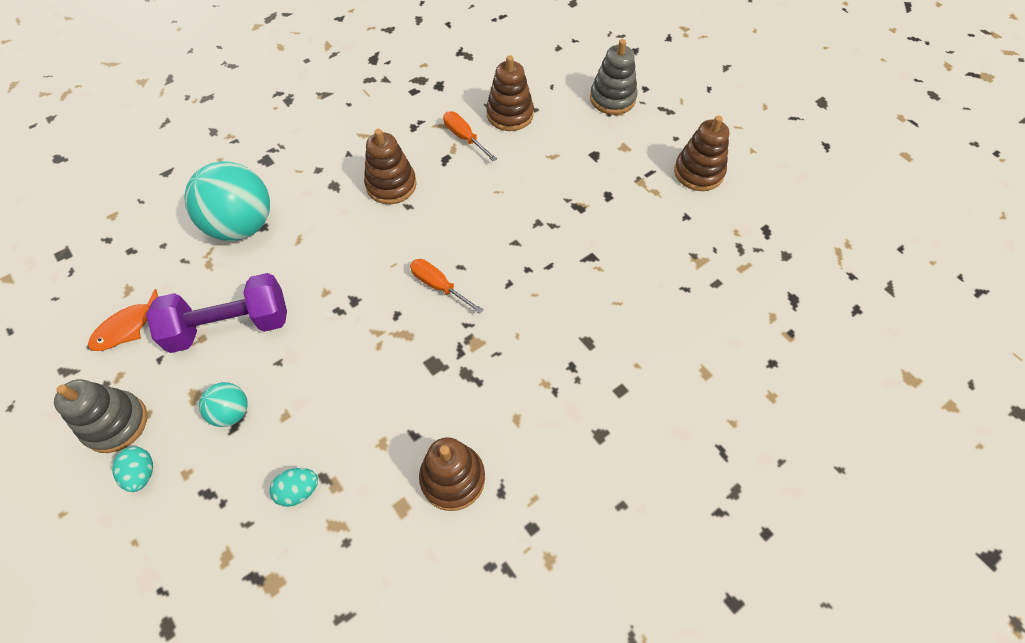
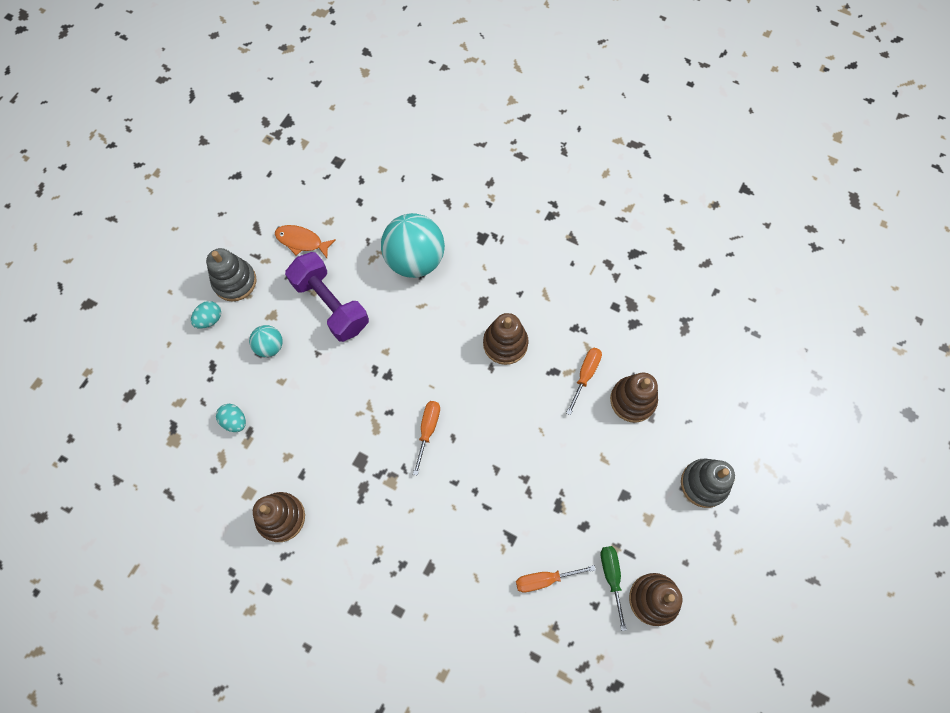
camera: 65 degrees right, 10 degrees up
none -> orange screwdriver [516,565,596,592]
none -> green screwdriver [601,546,627,631]

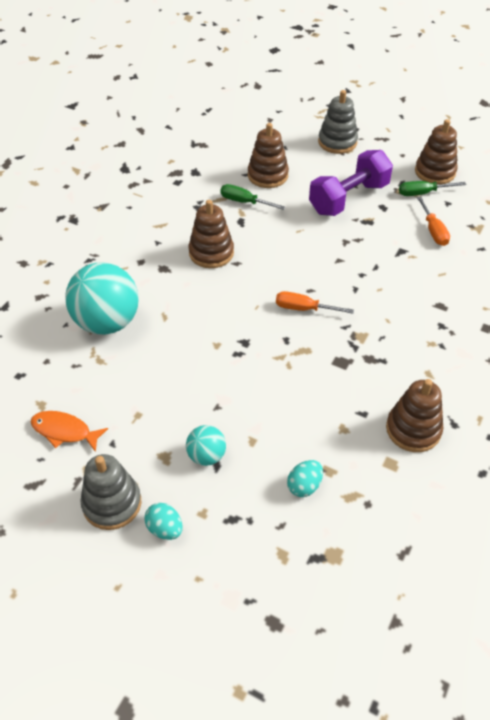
camera: 90 degrees left, 20 degrees down
orange fish [275,225,336,258] -> orange fish turned 90 degrees clockwise [31,411,108,452]
purple dumbbell [285,252,369,342] -> purple dumbbell moved to [309,150,393,216]
orange screwdriver [566,348,602,415] -> green screwdriver [220,184,285,210]

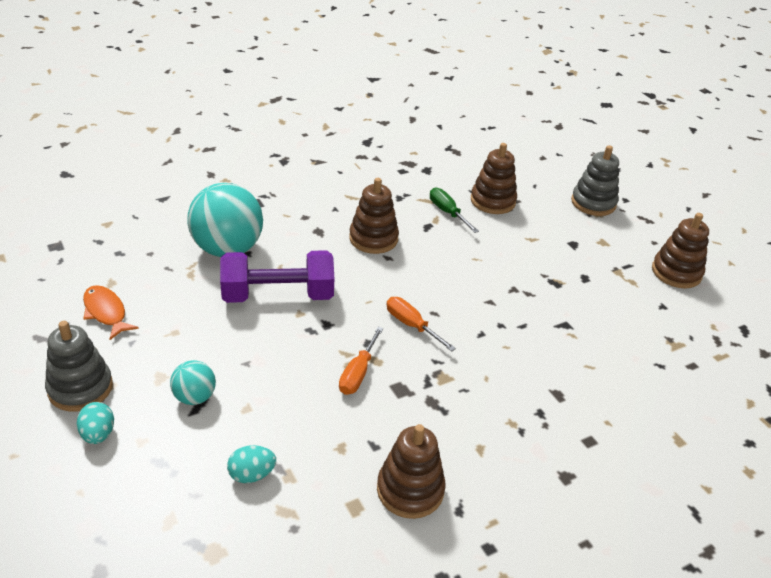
camera: 30 degrees right, 10 degrees down
purple dumbbell [309,150,393,216] -> purple dumbbell moved to [220,250,334,303]
green screwdriver [399,181,466,196] -> none
orange screwdriver [417,197,450,246] -> orange screwdriver moved to [339,327,383,395]

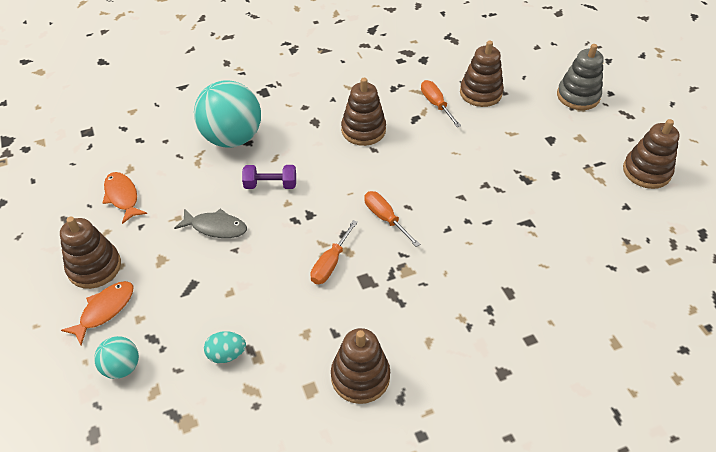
camera: 10 degrees right, 10 degrees up
grey stacking toy [45,321,113,412] -> brown stacking toy [60,217,121,289]
turquoise egg [77,402,114,444] -> orange fish [61,281,133,345]
turquoise ball [170,360,216,405] -> turquoise ball moved to [94,336,139,379]
purple dumbbell [220,250,334,303] -> purple dumbbell [242,165,296,189], size x0.53
green screwdriver [430,187,479,233] -> orange screwdriver [421,80,461,127]
none -> grey fish [174,209,247,238]

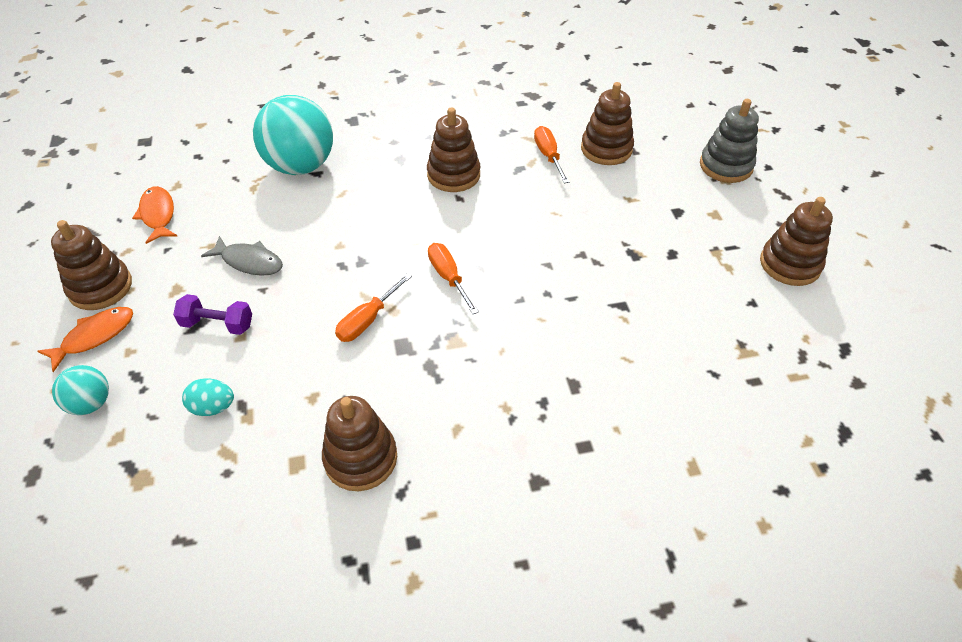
camera: 10 degrees right, 0 degrees up
purple dumbbell [242,165,296,189] -> purple dumbbell moved to [173,294,252,335]

